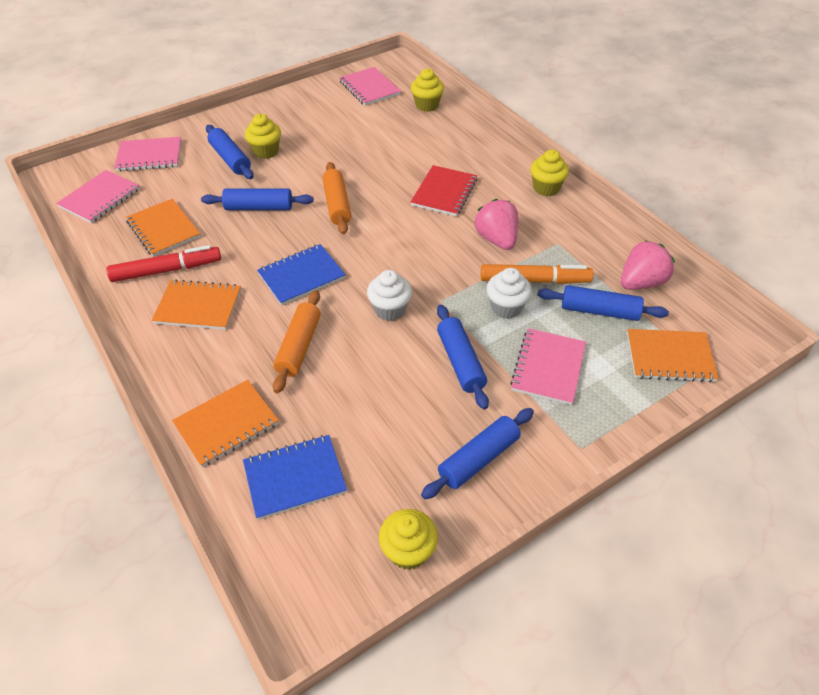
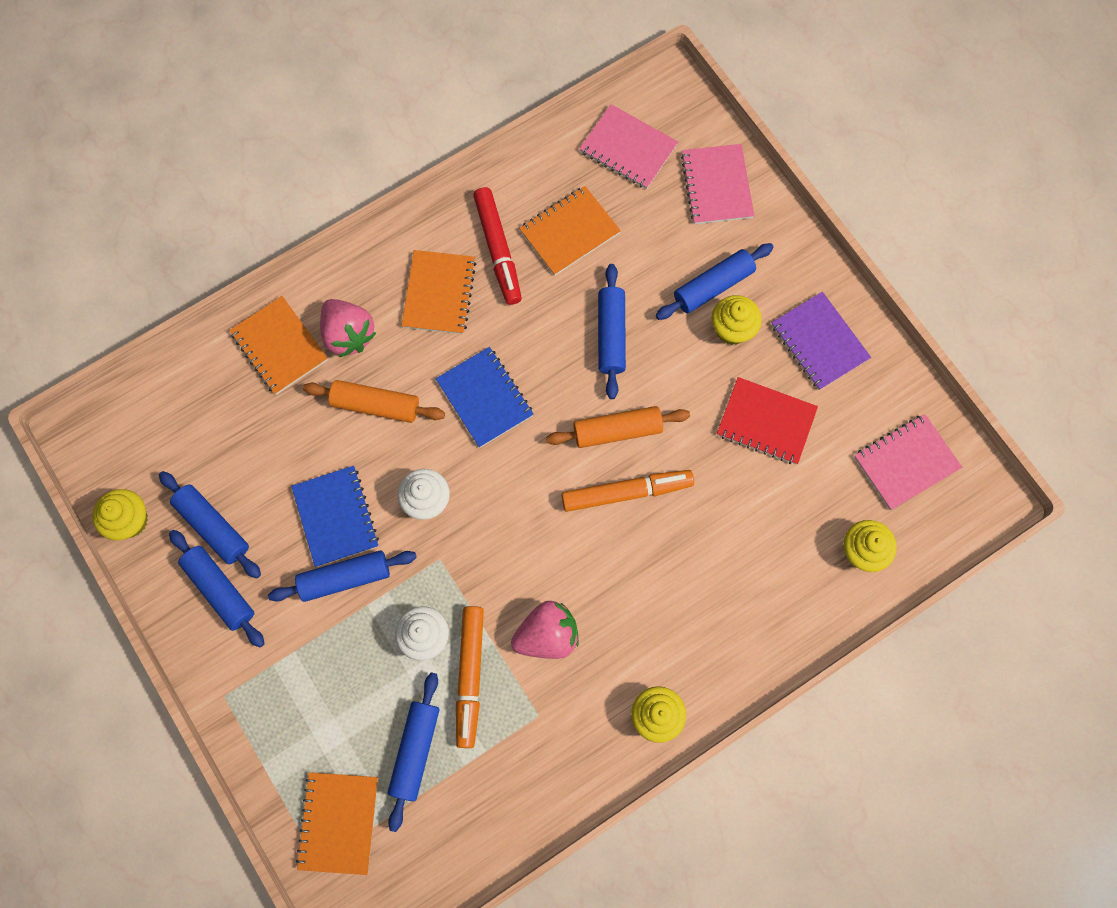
camera: 90 degrees right, 25 degrees up
blue notebook [243,435,347,520] -> blue notebook moved to [291,466,379,567]
red notebook [411,165,477,216] -> red notebook moved to [717,377,818,464]
pink notebook [510,328,586,405] -> none
pink strawberry [621,240,675,290] -> pink strawberry moved to [320,299,376,357]
none -> blue rolling pin [159,471,261,579]
none -> orange marker [561,470,694,512]
none -> purple notebook [771,292,871,390]

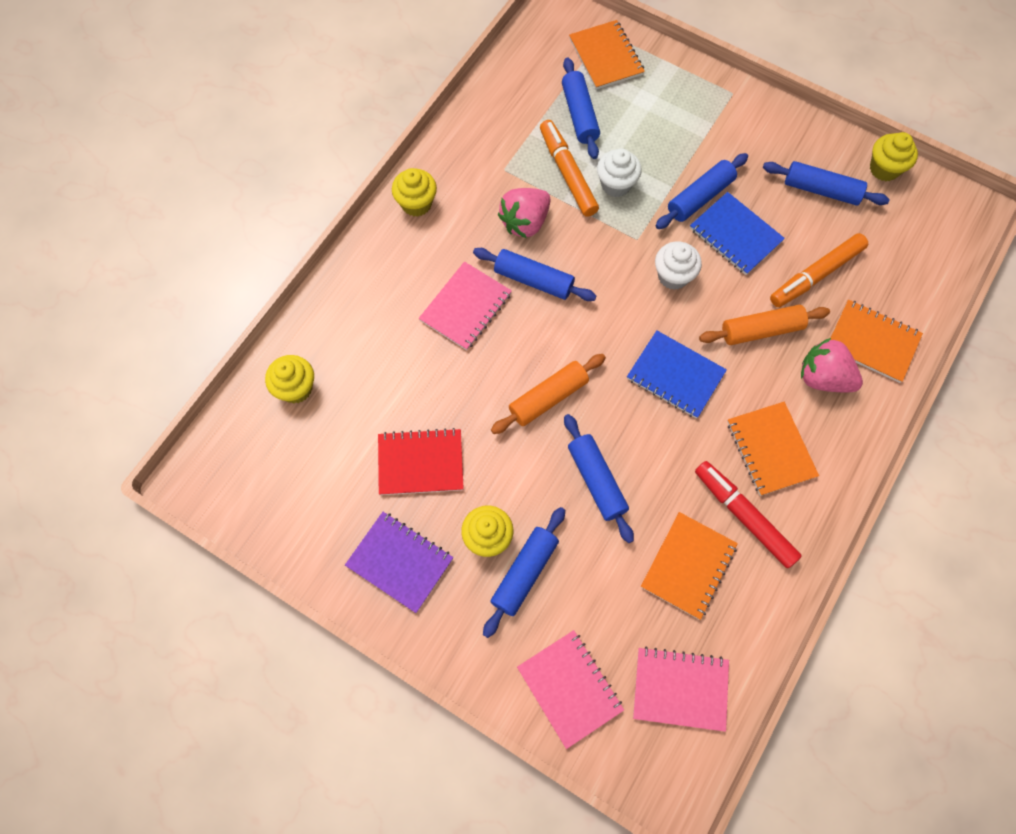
camera: 155 degrees right, 5 degrees down
blue rolling pin [169,530,265,648] -> blue rolling pin moved to [473,248,596,301]
orange marker [561,470,694,512] -> orange marker moved to [770,233,868,307]
pink notebook [854,414,962,510] -> pink notebook moved to [419,261,512,350]

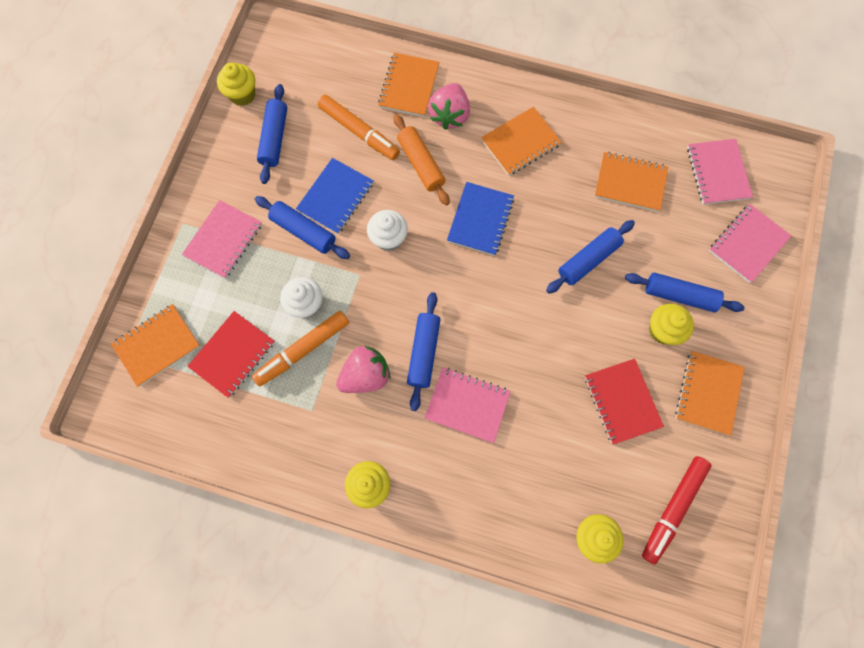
camera: 105 degrees left, 5 degrees up
purple notebook [345,512,453,613] -> orange notebook [675,351,745,436]
orange rolling pin [491,354,606,434] -> none
pink strawberry [498,188,551,238] -> pink strawberry turned 60 degrees counterclockwise [336,345,391,393]
blue rolling pin [562,57,600,159] -> red notebook [187,311,275,398]
red marker [695,461,802,568] -> red marker moved to [642,456,712,565]
none -> pink notebook [182,200,262,279]

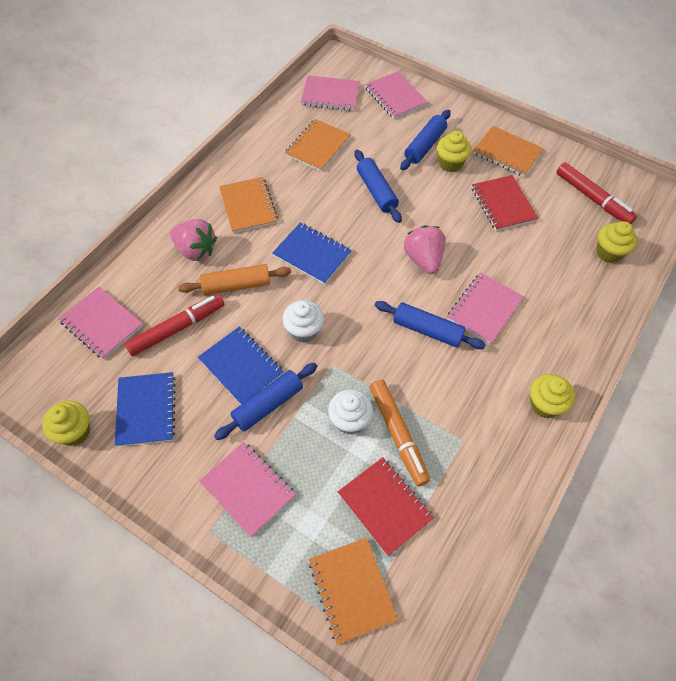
camera: 75 degrees left, 15 degrees down
blue rolling pin [257,84,287,184] -> blue notebook [115,372,176,447]
orange marker [318,95,400,160] -> red marker [124,294,225,356]
pink strawberry [336,345,391,393] -> pink strawberry moved to [404,225,445,274]
orange notebook [378,53,439,117] -> none
red notebook [585,359,664,445] -> red notebook turned 75 degrees clockwise [472,175,539,231]
none -> pink notebook [58,287,143,359]

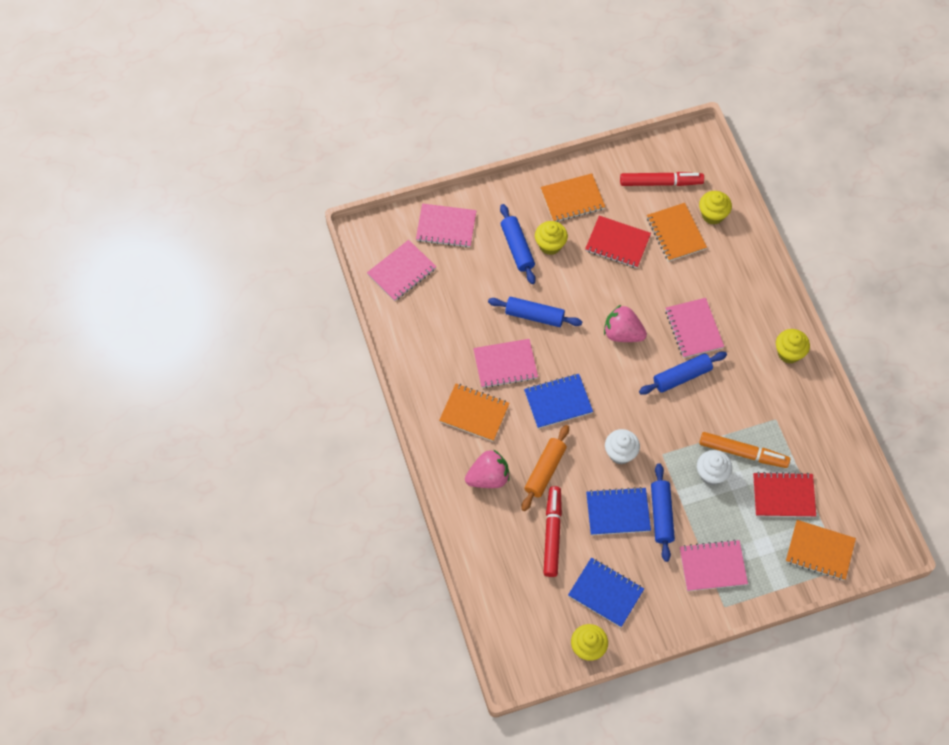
camera: 50 degrees left, 5 degrees up
pink notebook [58,287,143,359] -> pink notebook moved to [473,339,538,388]
orange notebook [285,119,351,172] -> orange notebook moved to [647,203,707,262]

